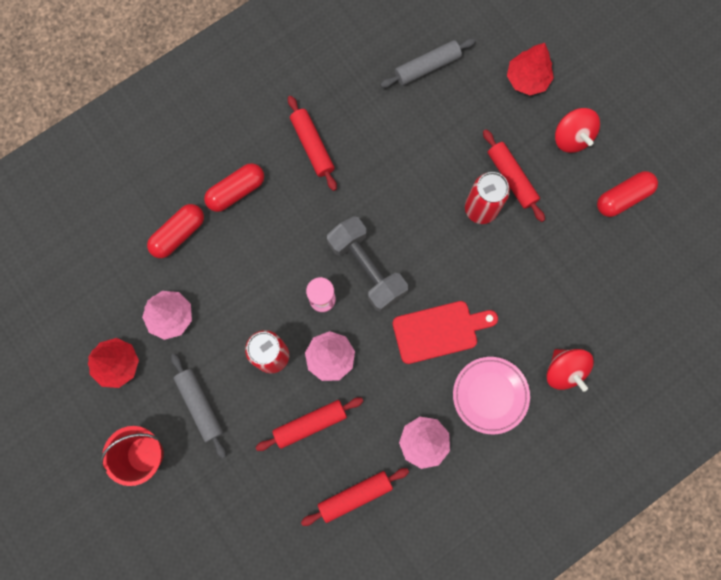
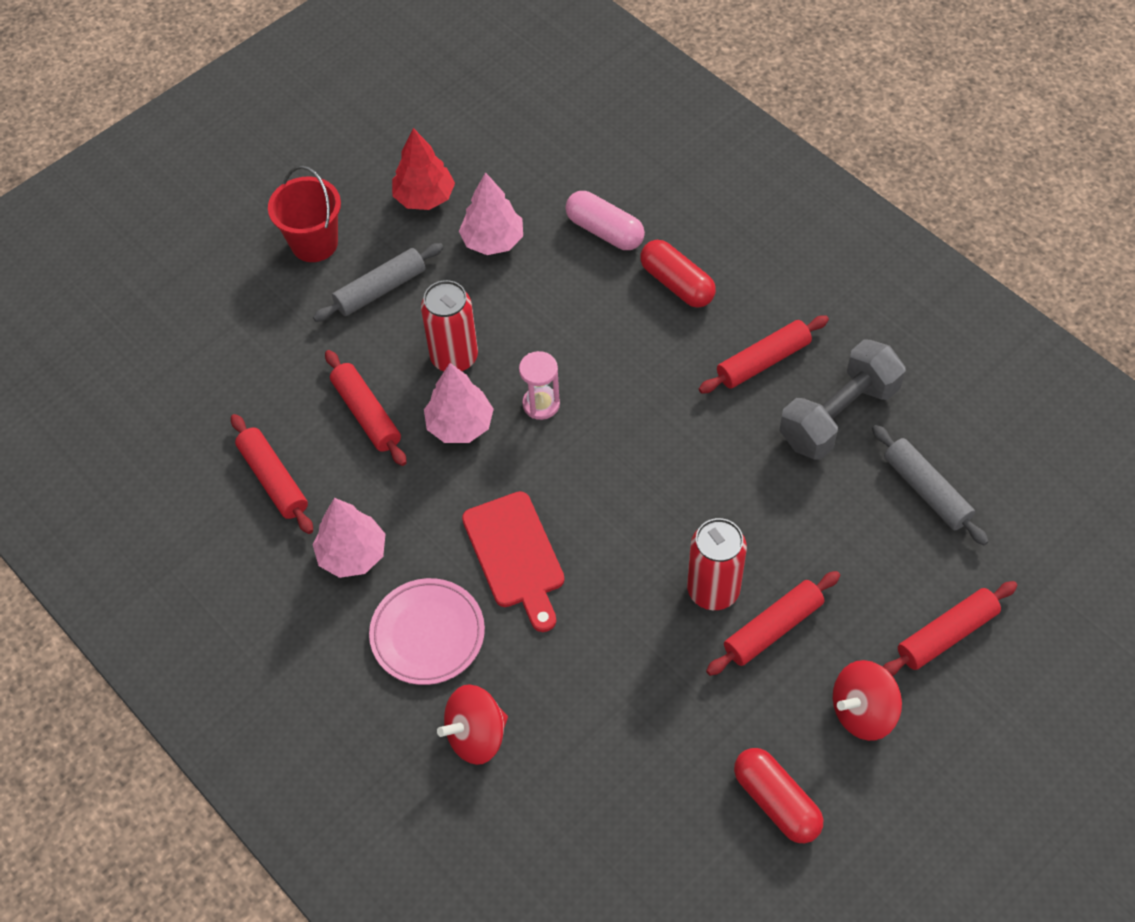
camera: 85 degrees right, 20 degrees down
red capsule [147,204,204,258] -> pink capsule [565,191,645,250]
grey dumbbell [327,216,408,312] -> grey dumbbell moved to [779,339,906,460]
red tree [507,43,554,95] -> red rolling pin [883,581,1018,676]

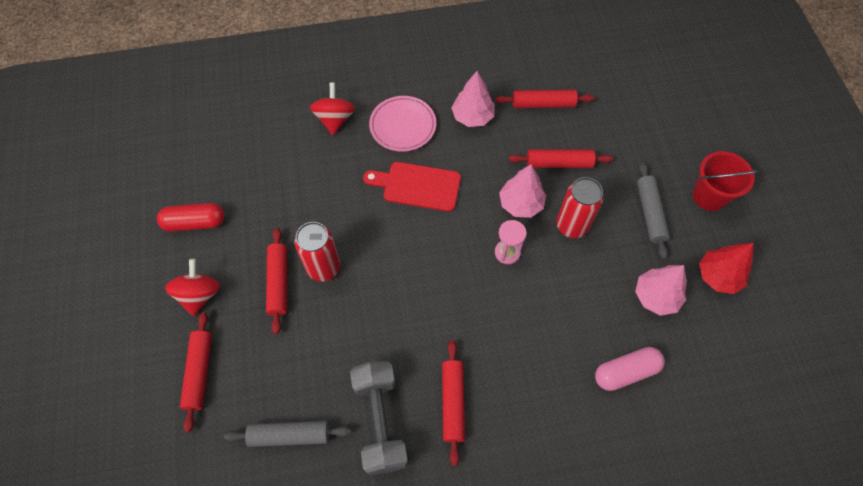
camera: 120 degrees right, 5 degrees up
red capsule [640,240,716,308] -> none

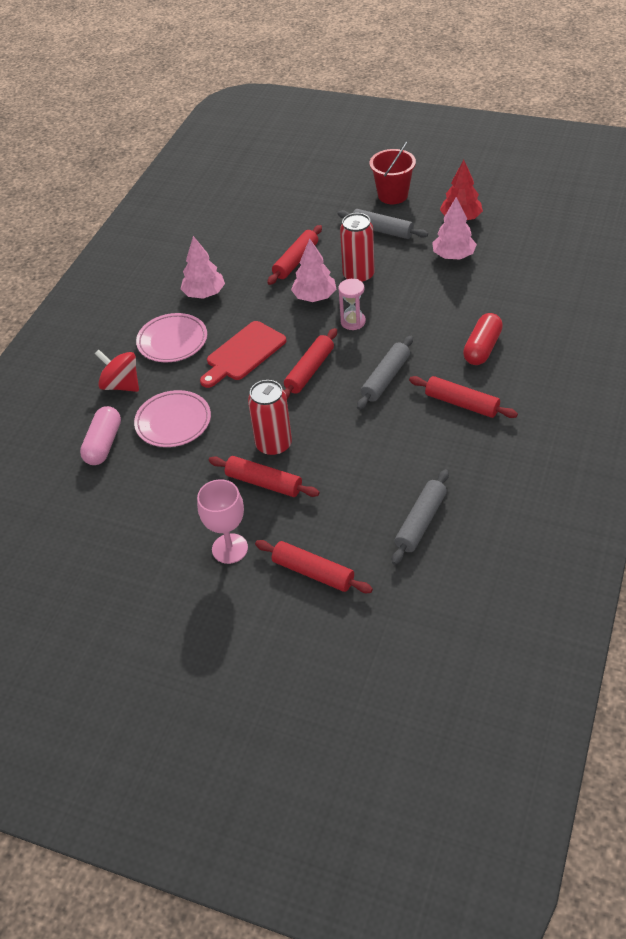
camera: 55 degrees left, 15 degrees down
red capsule [157,203,225,231] -> red capsule moved to [463,313,503,365]
red spinning top [165,259,220,316] -> pink goblet [197,479,248,564]
grey dumbbell [350,361,408,475] -> none
red rolling pin [495,90,595,108] -> red rolling pin moved to [284,328,337,399]
pink capsule [595,347,665,391] -> pink capsule moved to [80,406,121,465]
none -> pink plate [134,390,211,447]
none -> grey rolling pin [357,336,413,410]

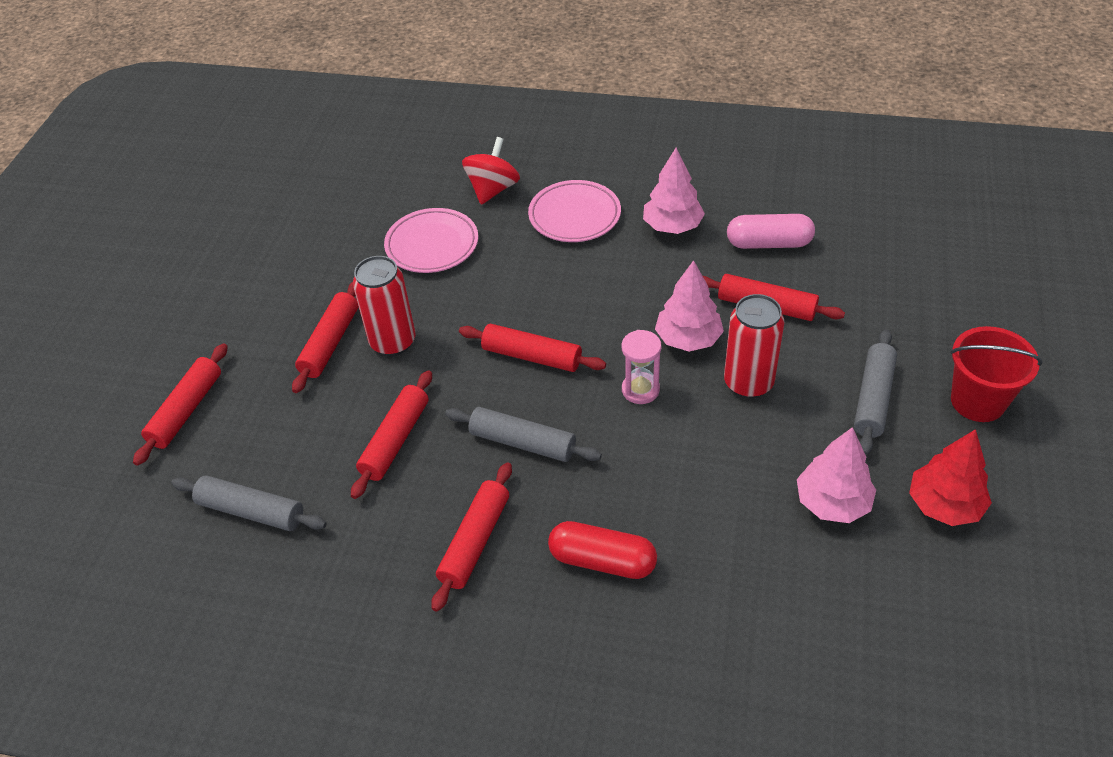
camera: 80 degrees right, 0 degrees up
pink capsule [80,406,121,465] -> pink capsule moved to [727,214,815,249]
pink goblet [197,479,248,564] -> none
red cutting board [200,321,286,388] -> none
none -> red rolling pin [351,370,432,499]

